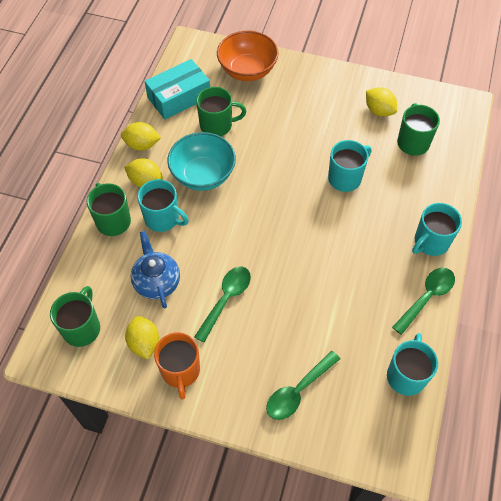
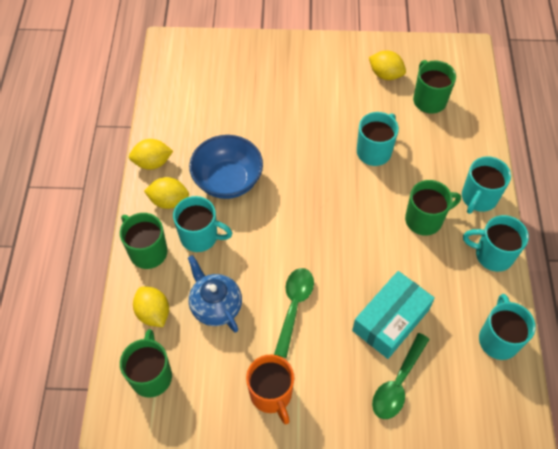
camera: 15 degrees left, 0 degrees up
yellow lemon [125,316,159,360] -> yellow lemon moved to [133,286,169,327]
turquoise box [144,59,210,119] -> turquoise box moved to [352,271,435,359]
turquoise bowl [167,132,236,191] -> blue bowl [189,135,263,199]
green mug [196,87,247,136] -> green mug moved to [405,180,461,236]
orange bowl [217,31,278,81] -> none
green spoon [392,268,455,335] -> turquoise mug [463,215,529,272]

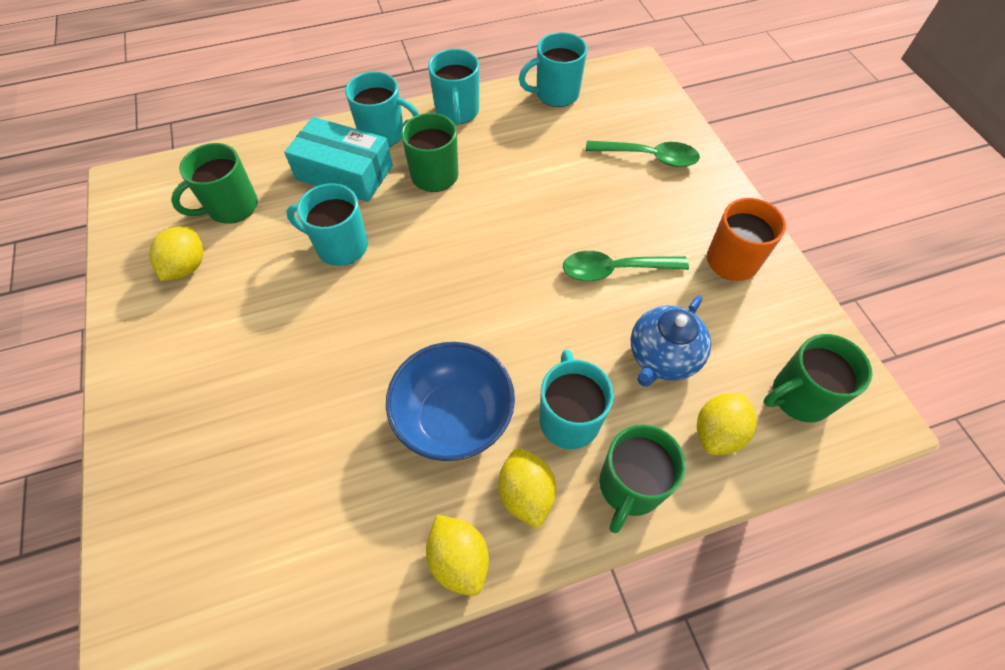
camera: 110 degrees left, 0 degrees up
turquoise box [352,271,435,359] -> turquoise box moved to [284,117,393,202]

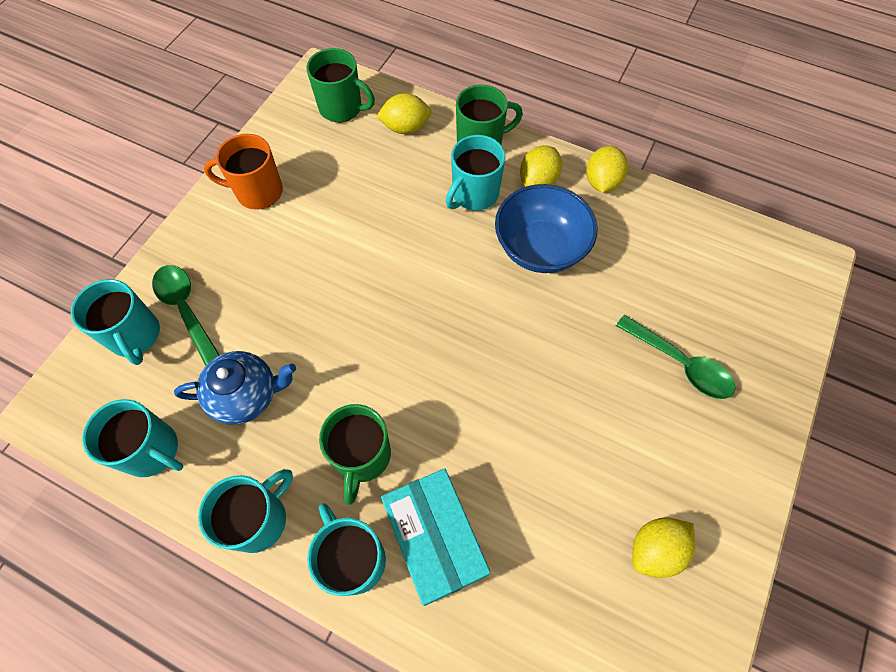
camera: 135 degrees left, 5 degrees up
green mug [171,143,258,224] -> none
turquoise mug [286,183,368,266] -> turquoise mug moved to [71,279,160,365]
green spoon [563,251,689,281] -> green spoon moved to [616,315,735,399]
blue teapot [631,296,711,387] -> blue teapot moved to [174,351,296,425]

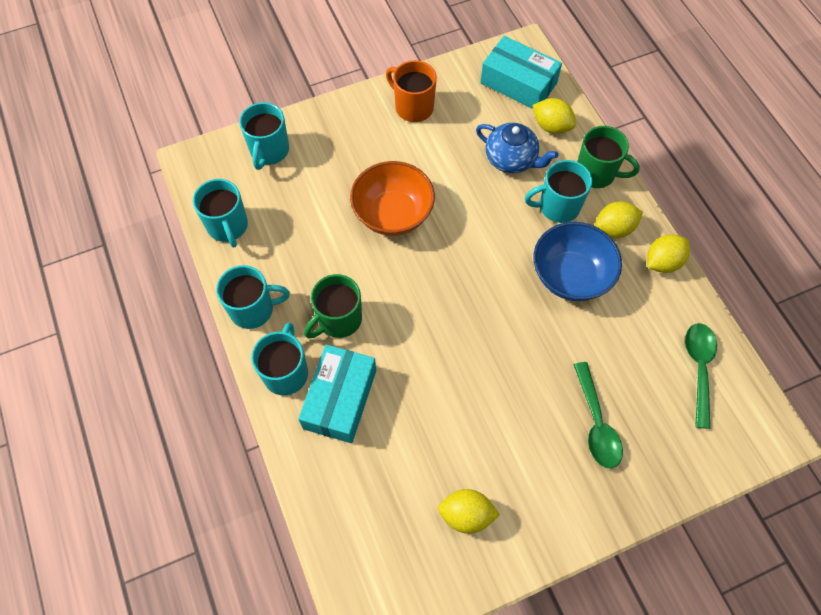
camera: 40 degrees right, 0 degrees up
green spoon [152,265,220,366] -> green spoon moved to [685,323,717,429]
blue teapot [174,351,296,425] -> blue teapot moved to [476,123,559,173]
green mug [306,48,375,122] -> turquoise box [480,36,562,109]
none -> orange bowl [350,161,435,236]

